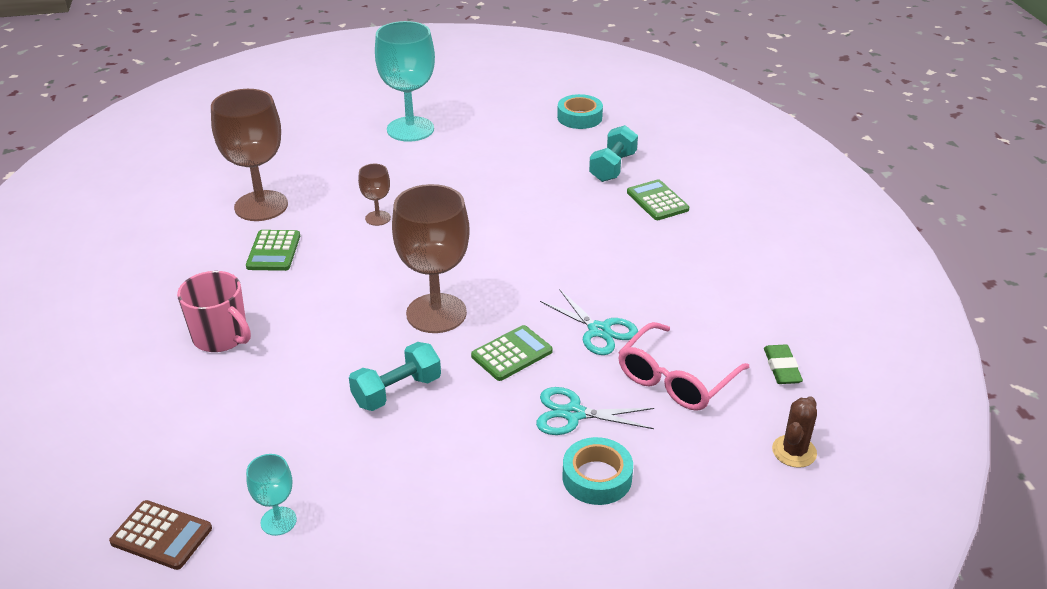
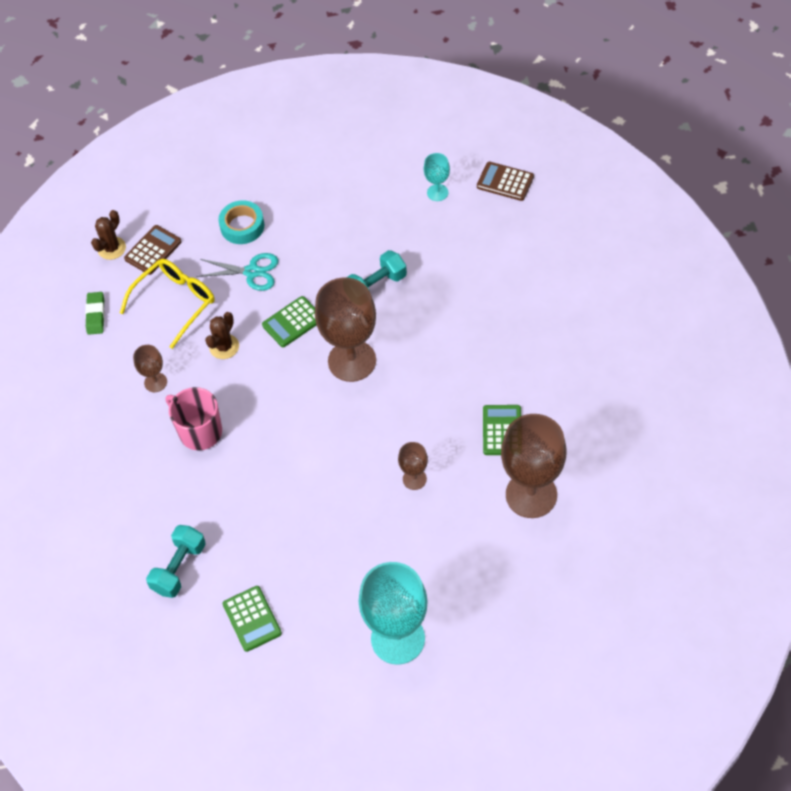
camera: 175 degrees left, 20 degrees up
pink mug [177,271,251,352] -> pink mug moved to [166,387,222,451]
turquoise scissors [540,289,638,355] -> brown cactus [205,312,239,359]
turquoise tape [557,94,603,129] -> none
pink glasses [618,322,749,411] -> yellow glasses [120,259,215,349]
green calculator [627,179,689,220] -> green calculator moved to [223,586,282,652]
none -> brown calculator [124,225,182,275]
none -> brown goblet [133,345,167,392]

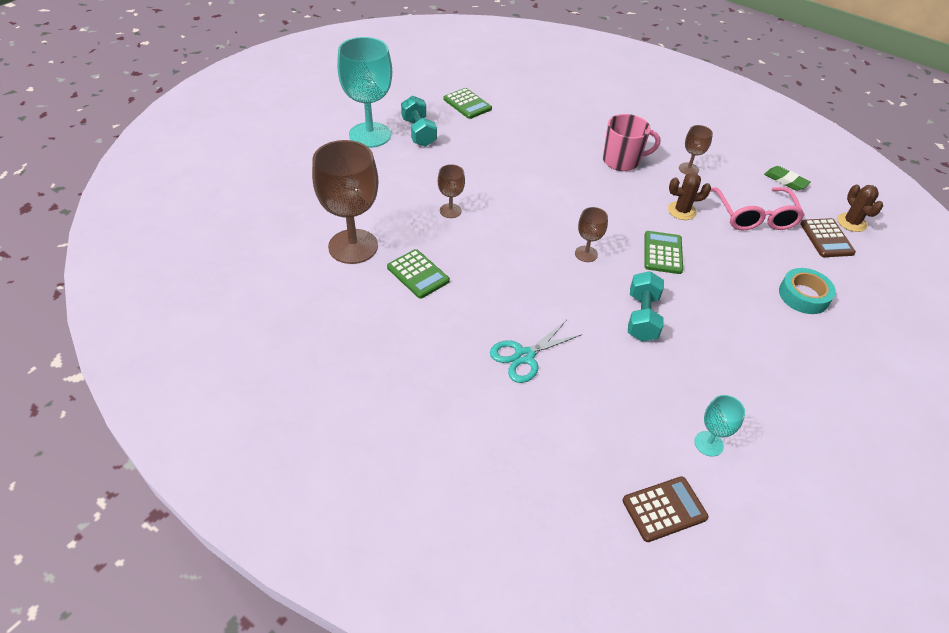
camera: 130 degrees right, 10 degrees down
yellow glasses [120,259,215,349] -> pink glasses [711,187,805,230]
turquoise dumbbell [146,525,206,598] -> turquoise dumbbell moved to [401,95,437,147]
turquoise scissors [196,253,278,291] -> turquoise scissors moved to [490,320,583,383]
brown cactus [205,312,239,359] -> brown cactus turned 75 degrees counterclockwise [668,173,711,220]
green calculator [223,586,282,652] -> green calculator turned 150 degrees counterclockwise [444,88,492,119]
brown goblet [315,278,376,382] -> brown goblet [575,207,608,262], size x0.47

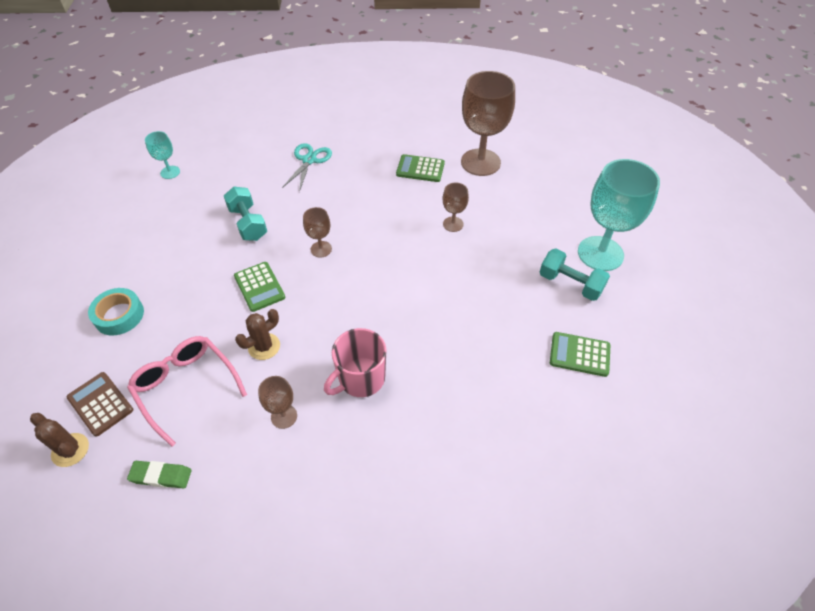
camera: 145 degrees right, 5 degrees up
brown calculator [623,476,709,542] -> none

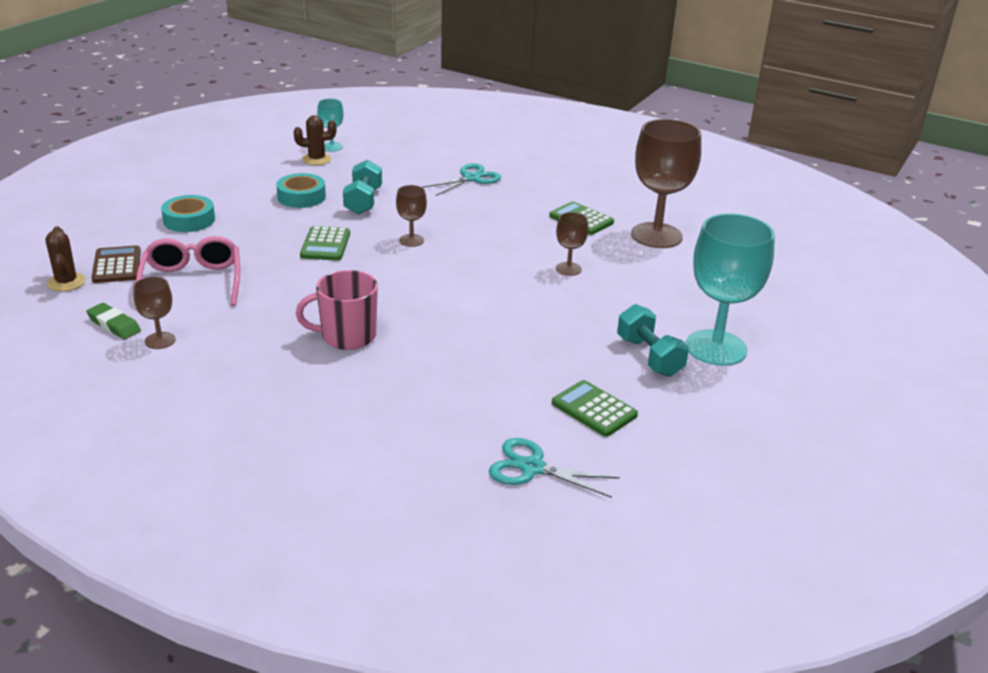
camera: 30 degrees right, 20 degrees down
brown cactus [235,309,280,360] -> brown cactus moved to [294,115,336,165]
brown goblet [258,376,297,429] -> brown goblet moved to [133,277,176,349]
none -> turquoise tape [276,173,326,208]
none -> turquoise scissors [489,438,620,498]

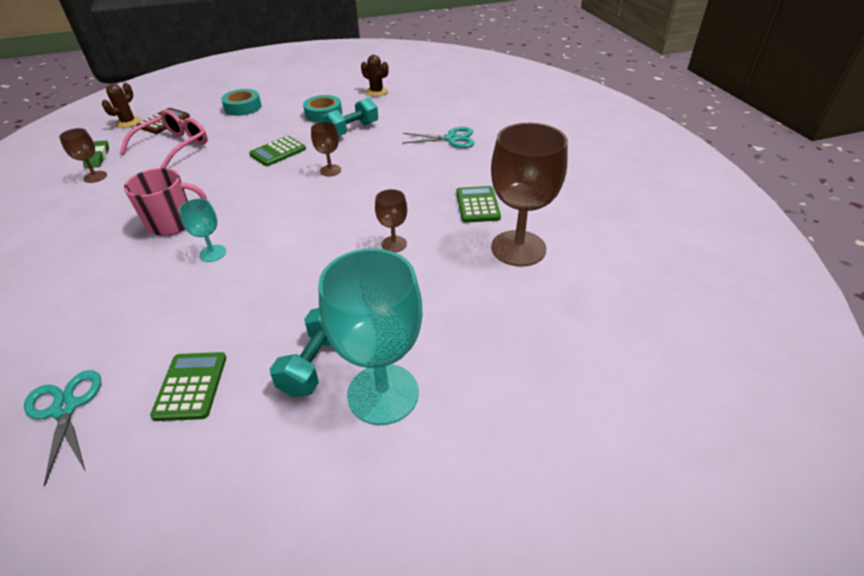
camera: 45 degrees right, 10 degrees up
pink mug [296,270,378,350] -> pink mug turned 135 degrees clockwise [124,168,207,236]
turquoise goblet [317,99,344,152] -> turquoise goblet moved to [179,198,226,262]

